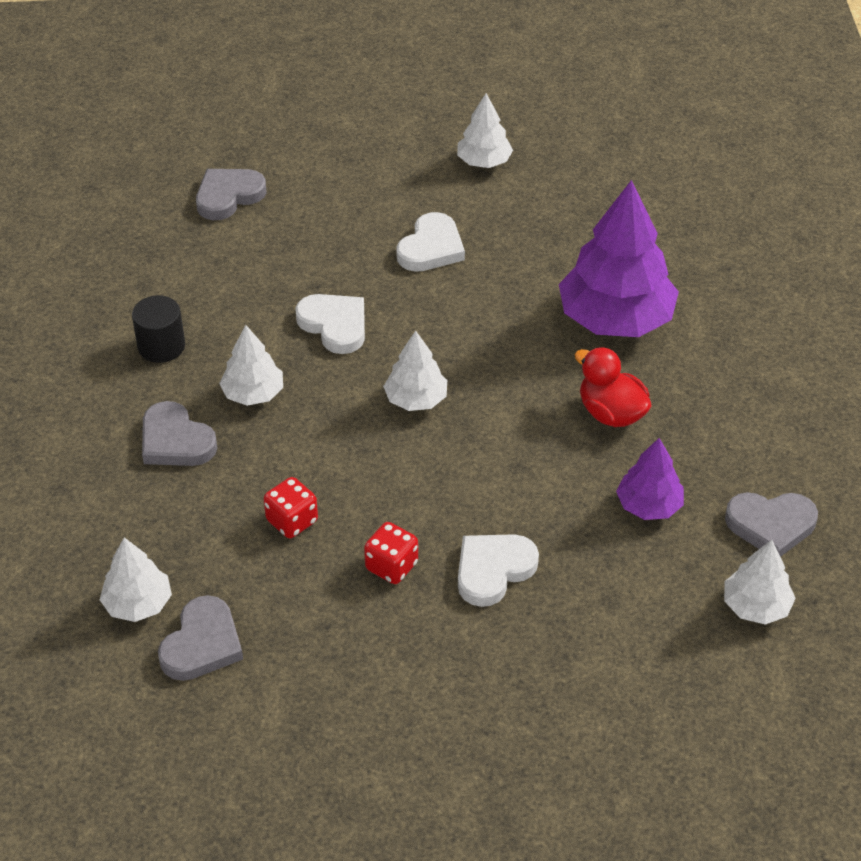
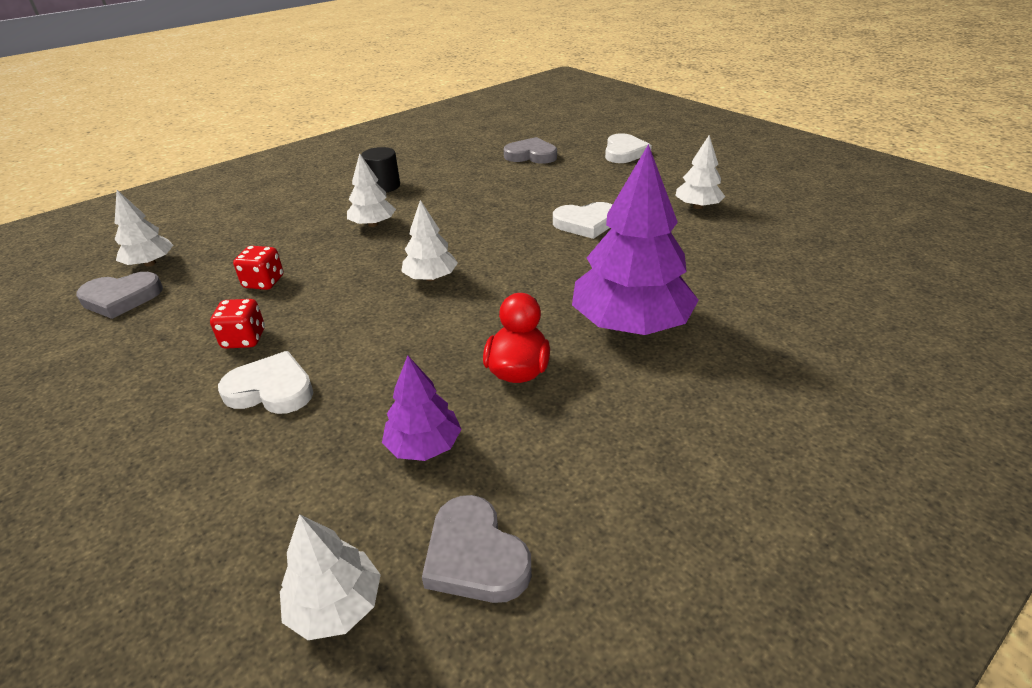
camera: 55 degrees right, 10 degrees down
grey heart [142,401,217,466] -> none
white heart [295,294,365,354] -> white heart moved to [605,133,652,163]

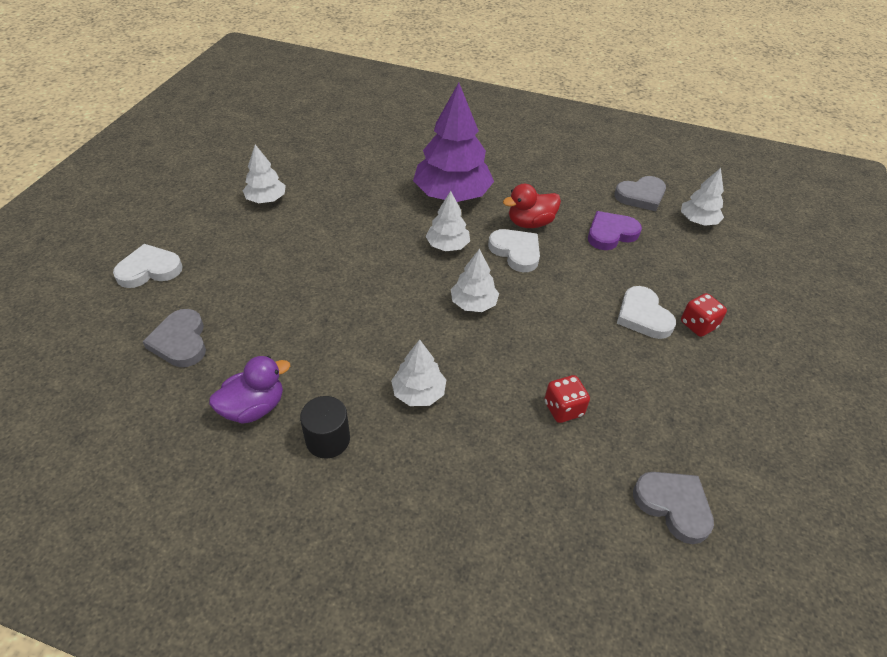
camera: 125 degrees left, 10 degrees up
white tree [114,190,173,266] -> white tree moved to [425,191,470,251]
red dice [210,299,265,349] -> red dice moved to [681,293,727,337]
purple tree [382,356,461,461] -> purple heart [588,211,642,250]
grey heart [422,495,532,603] -> grey heart turned 45 degrees clockwise [614,176,666,211]
white heart [553,202,612,239] -> white heart moved to [488,229,540,272]
none -> purple duck [209,356,290,424]

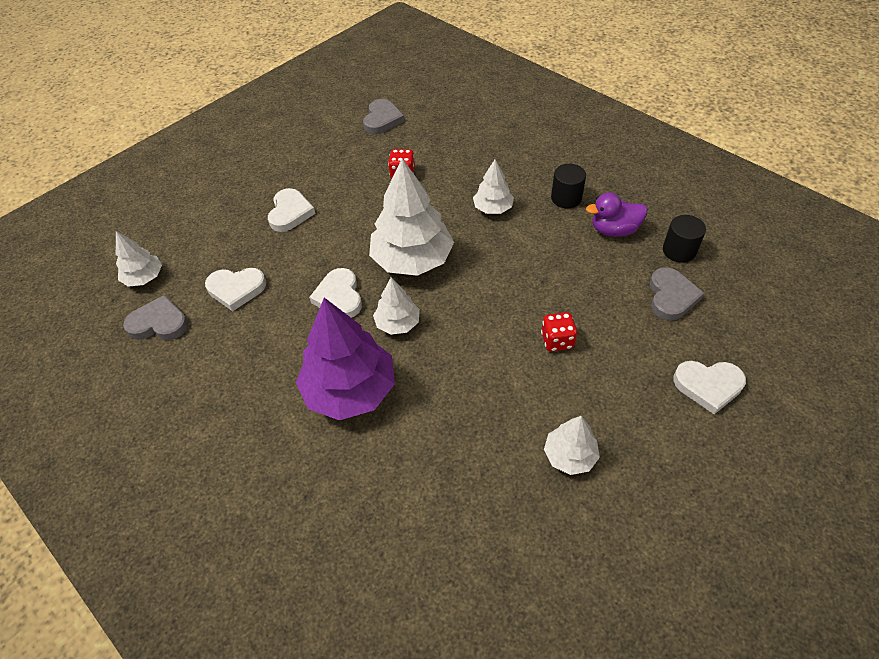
camera: 150 degrees left, 5 degrees up
white tree [451,249,499,312] -> white tree [369,158,454,276], size x1.93
red duck [503,184,561,228] -> none
purple heart [588,211,642,250] -> white heart [205,268,266,311]
grey heart [633,472,714,544] -> grey heart turned 150 degrees counterclockwise [363,99,405,134]
red dice [681,293,727,337] -> red dice moved to [541,312,577,352]
none -> black cylinder [663,215,706,263]

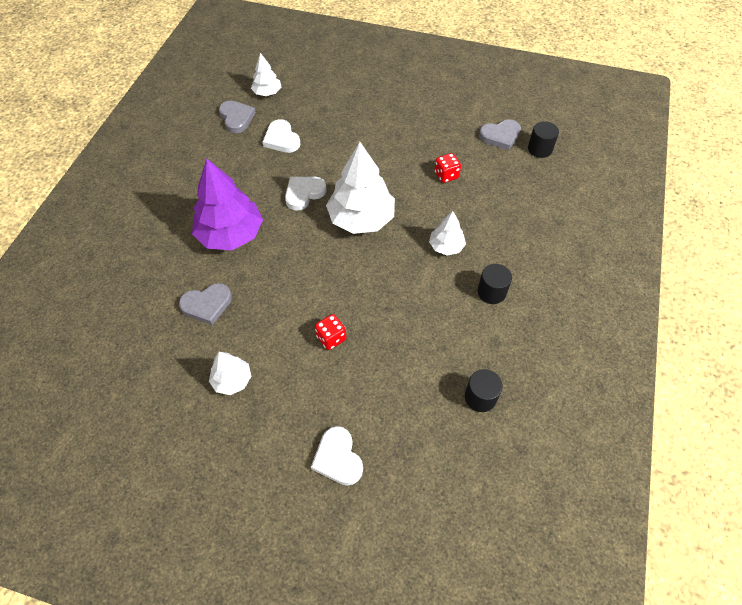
camera: 60 degrees right, 5 degrees up
white heart [268,188,316,232] -> none
white tree [373,277,420,335] -> none
purple duck [586,192,647,237] -> none
grey heart [650,267,704,321] -> grey heart moved to [179,283,232,325]
none -> black cylinder [528,121,559,158]

